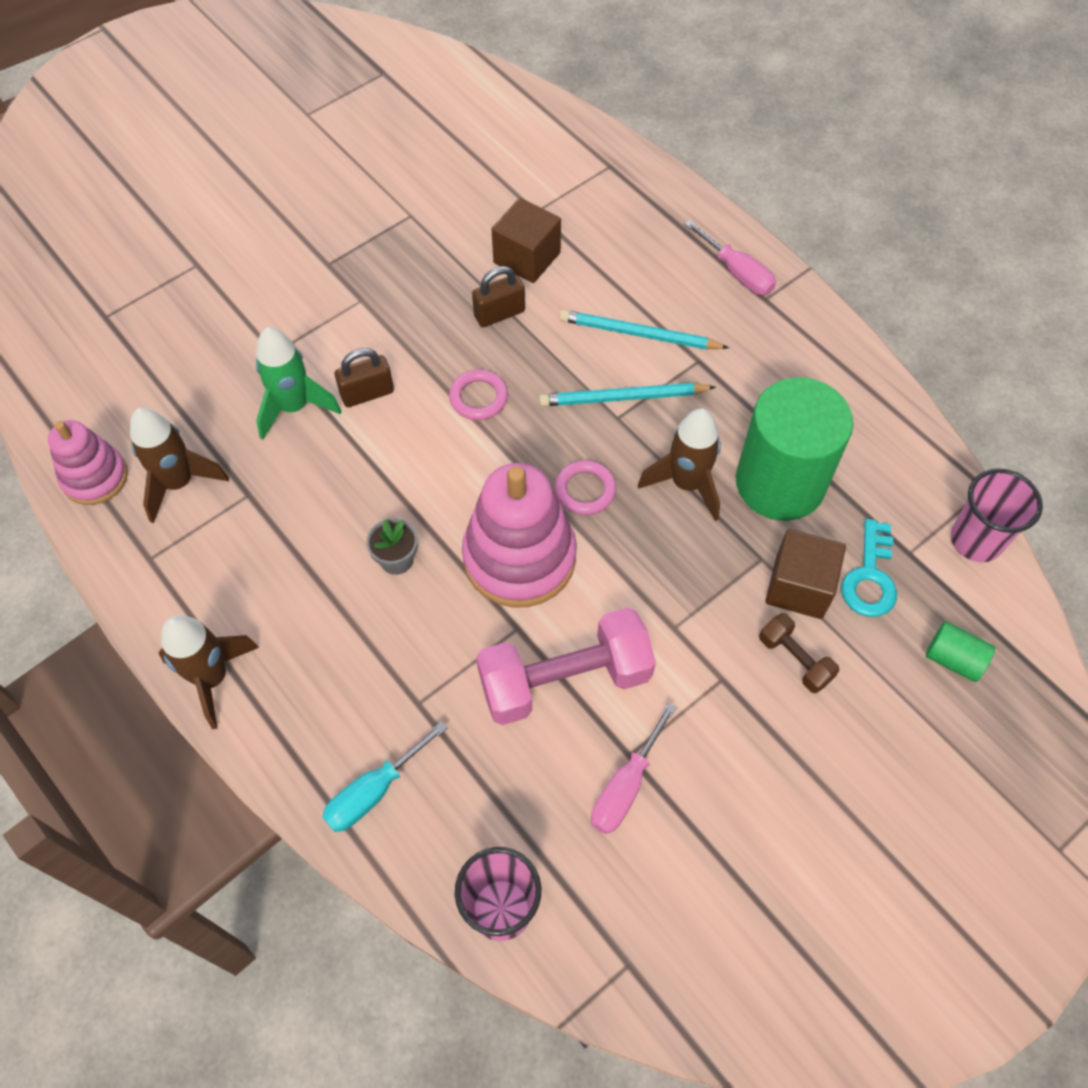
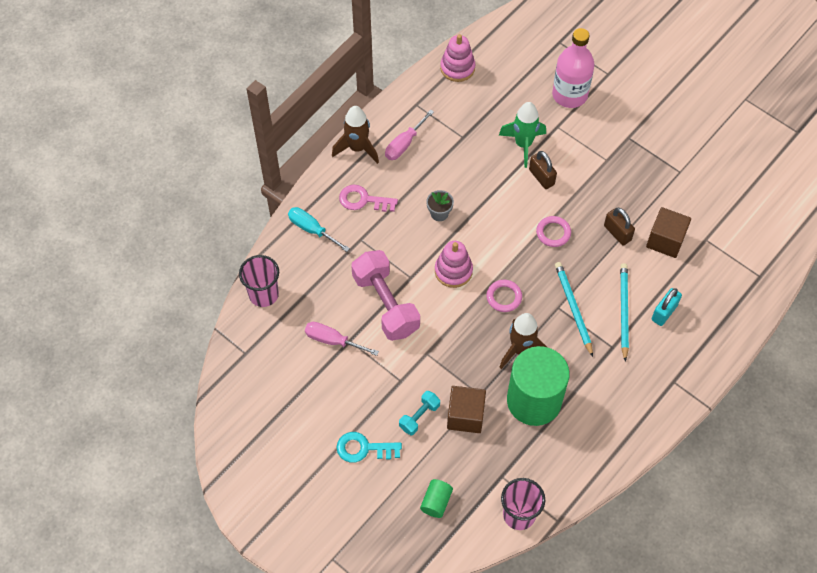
camera: 80 degrees right, 0 degrees up
brown rocket [130,408,229,523] -> none
pink stacking toy [462,463,577,608] -> pink stacking toy [435,241,473,288], size x0.60
pink screwdriver [684,220,776,295] -> pink screwdriver moved to [385,110,434,160]
brown dumbbell [759,613,839,693] -> turquoise dumbbell [399,391,440,435]
turquoise key [841,519,897,617] -> turquoise key moved to [336,432,402,463]
none -> pink key [339,185,398,212]
none -> pink bottle [552,28,595,108]
none -> turquoise padlock [651,288,682,326]

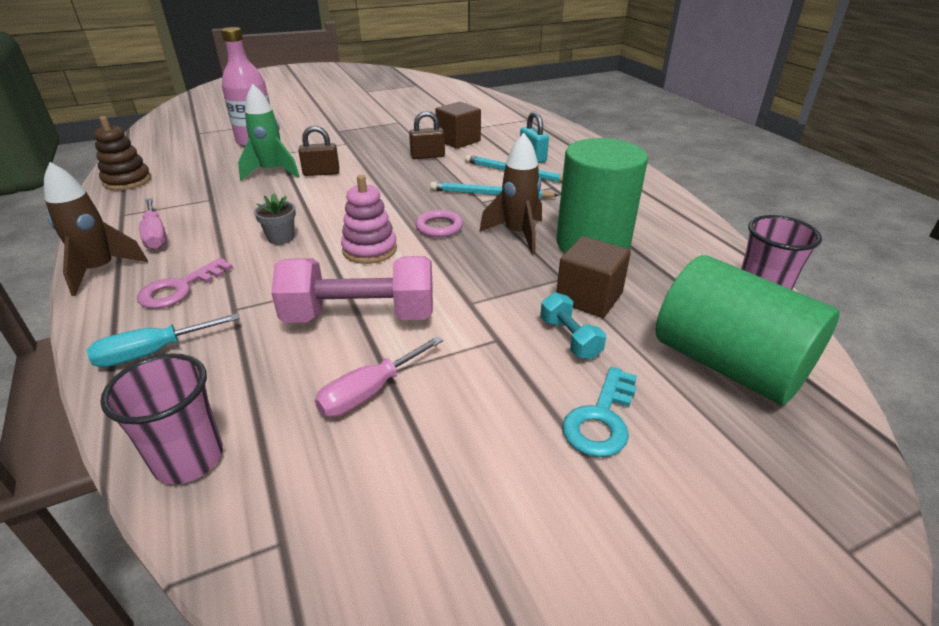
camera: 65 degrees left, 25 degrees down
green cylinder [420,479,453,518] -> green cylinder [656,255,840,405], size x2.41
pink stacking toy [440,34,475,82] -> brown stacking toy [94,116,151,190]
pink ring [536,216,571,247] -> none

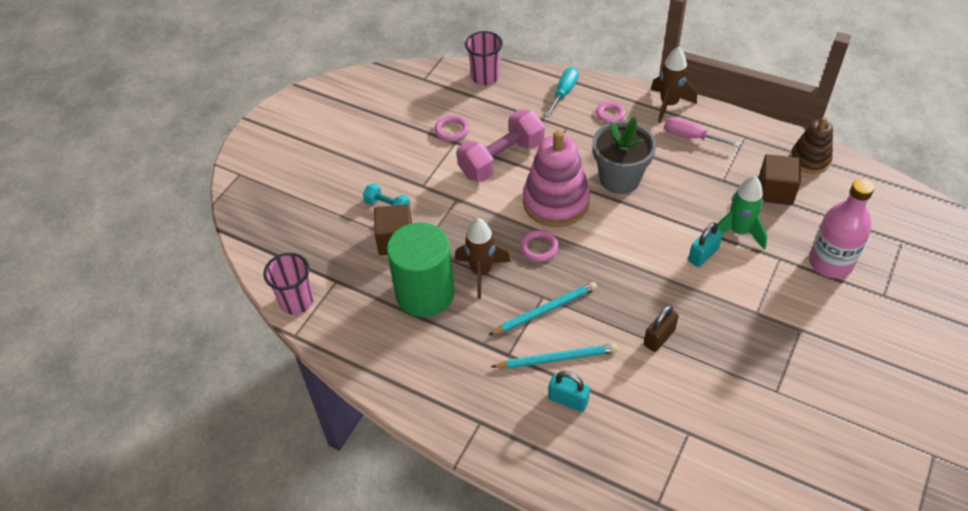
camera: 145 degrees right, 15 degrees up
grey flower pot [254,193,296,245] -> grey flower pot [592,117,656,194], size x2.11
brown padlock [298,126,340,176] -> turquoise padlock [688,222,723,267]
pink screwdriver [315,336,443,417] -> pink ring [434,115,469,142]
pink stacking toy [341,175,397,264] -> pink stacking toy [523,130,590,227], size x1.66
brown cube [435,102,481,149] -> brown cube moved to [759,154,801,205]
turquoise key [562,367,637,457] -> none
green cylinder [656,255,840,405] -> none

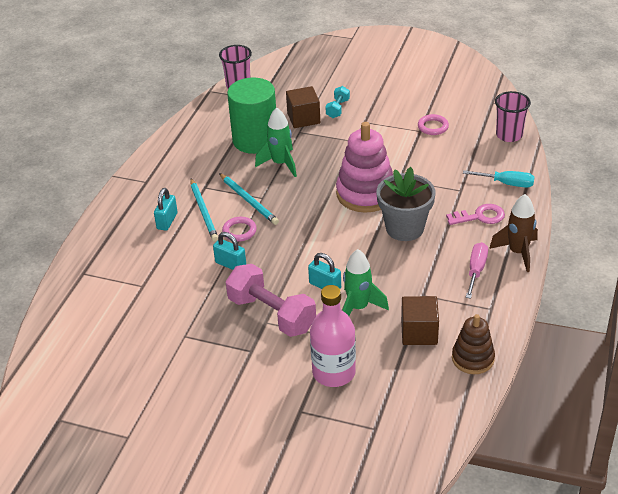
camera: 80 degrees right, 10 degrees down
brown rocket [455,218,510,299] -> green rocket [255,108,297,177]
pink dumbbell [457,109,545,182] -> pink dumbbell moved to [226,264,316,337]
pink ring [520,230,559,262] -> pink ring moved to [222,217,257,242]
brown padlock [644,305,679,352] -> turquoise padlock [213,232,246,270]

